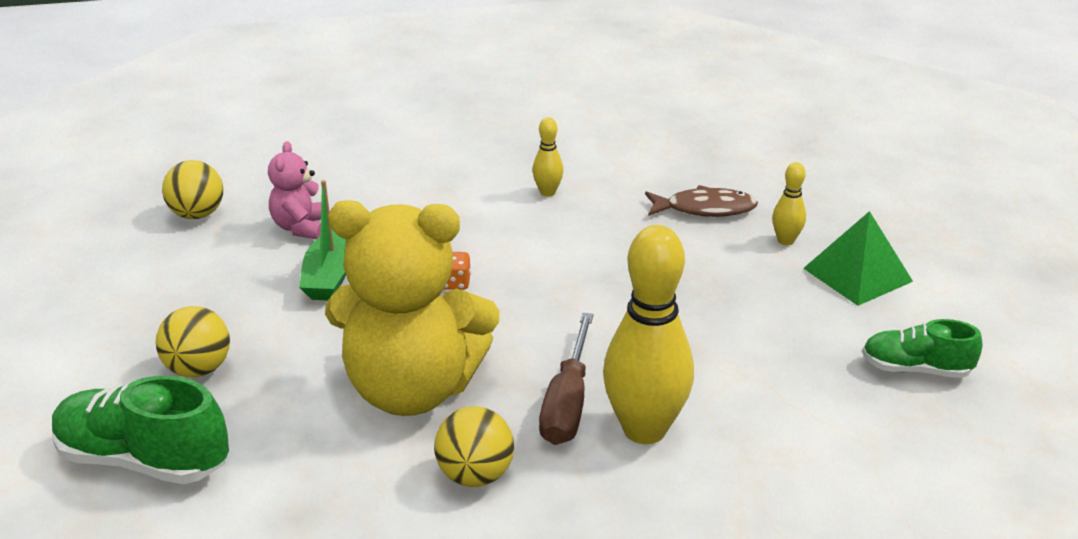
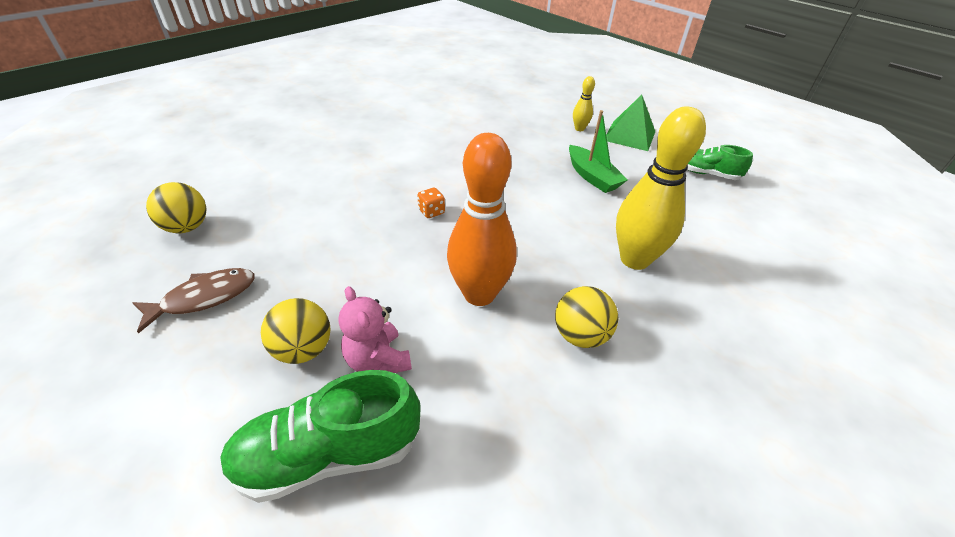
camera: 35 degrees left, 10 degrees up
pink teddy bear [268,141,330,239] -> pink teddy bear moved to [339,286,412,373]
green boat [299,180,347,300] -> green boat moved to [569,110,628,193]
yellow teddy bear [325,200,500,416] -> orange bowling pin [447,133,517,306]
yellow bowling pin [532,117,563,197] -> none
brown screwdriver [539,313,594,445] -> none
brown fish [645,185,758,217] -> brown fish moved to [132,268,255,334]
green shoe [862,319,982,378] -> green shoe turned 45 degrees clockwise [687,145,753,180]

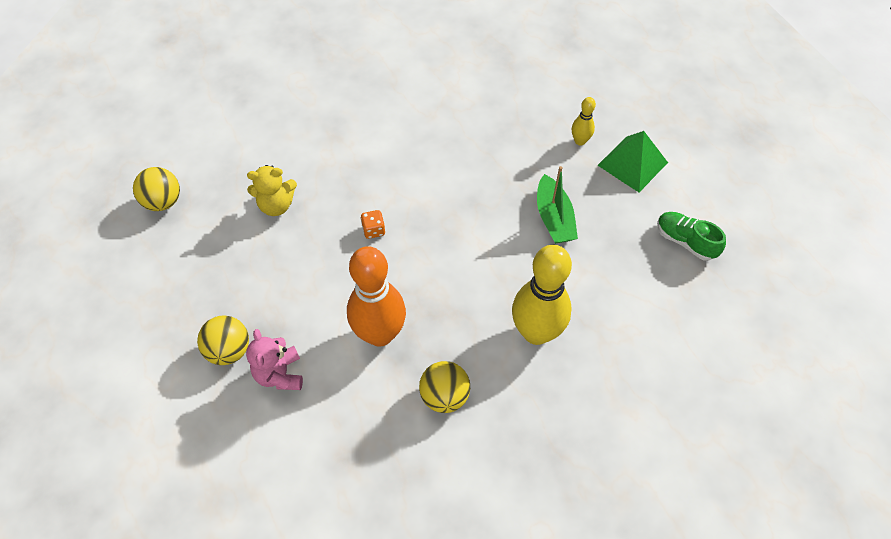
camera: 20 degrees right, 15 degrees up
brown fish [132,268,255,334] -> none
green shoe [220,370,421,503] -> none
none -> yellow teddy bear [247,165,297,216]

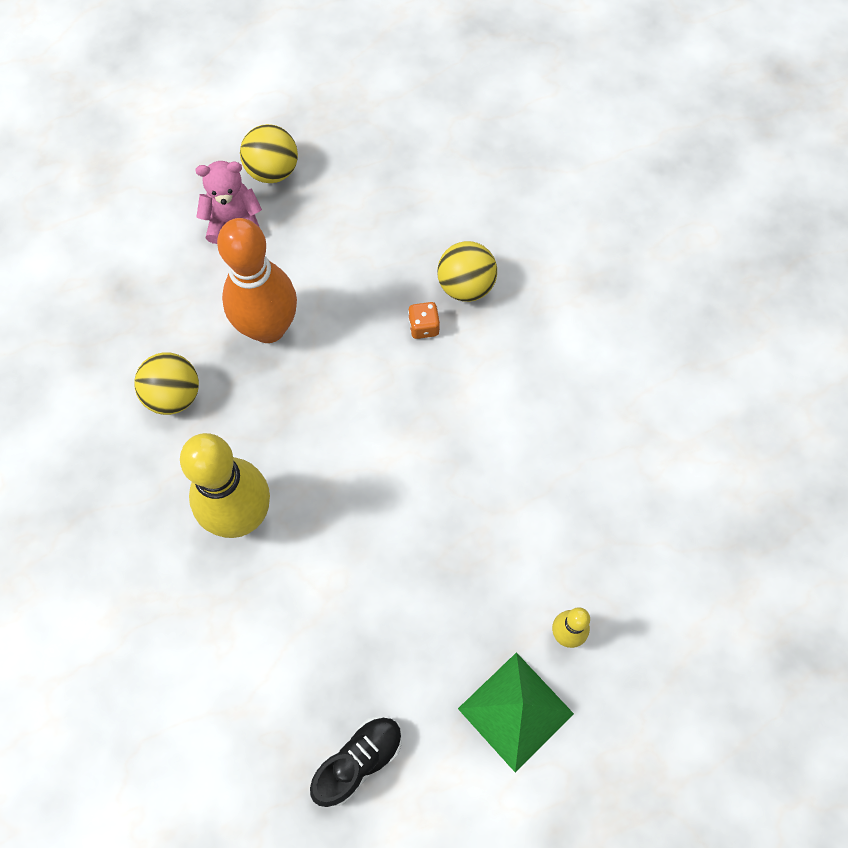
camera: 95 degrees right, 10 degrees up
yellow ball [133,167,180,211] -> yellow ball moved to [437,241,497,302]
yellow teddy bear [247,165,297,216] -> none
green boat [537,166,578,244] -> none
green shoe [657,212,726,261] -> black shoe [310,717,402,807]

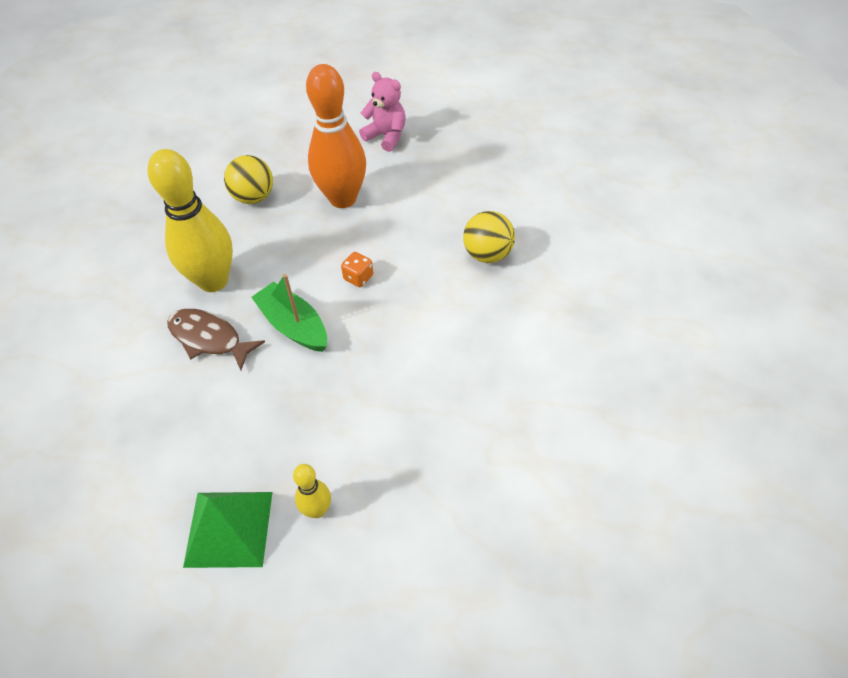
camera: 45 degrees right, 15 degrees down
yellow ball [240,124,298,183] -> none
black shoe [310,717,402,807] -> none
orange dice [408,302,440,339] -> orange dice moved to [341,252,373,287]
none -> brown fish [167,309,265,370]
none -> green boat [251,274,327,352]

